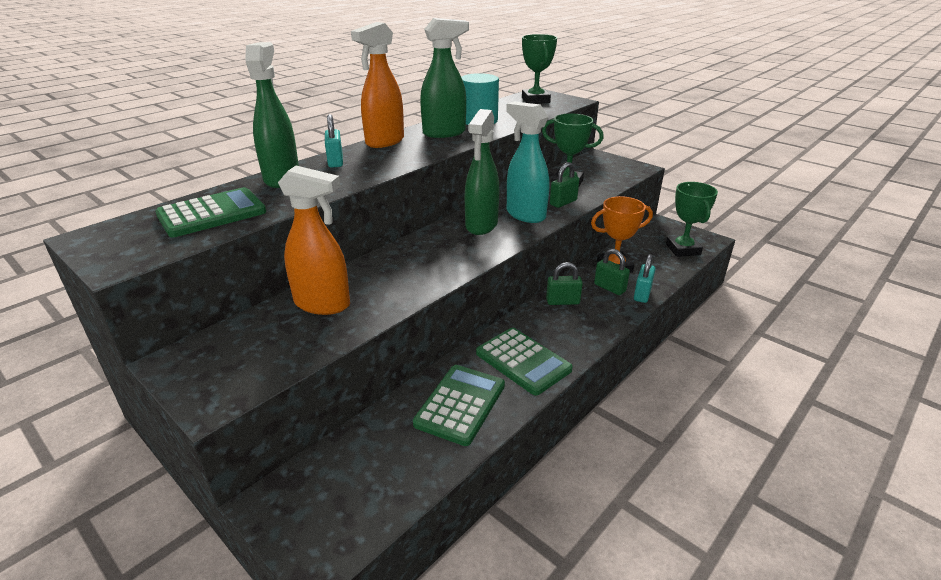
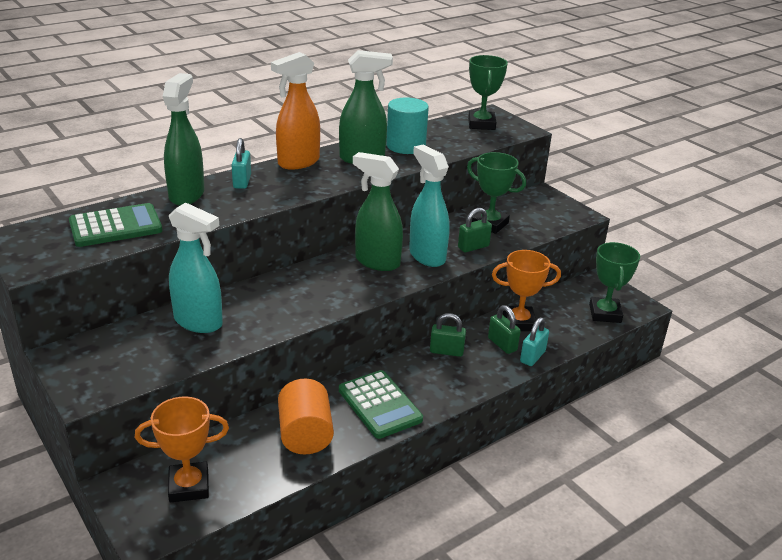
camera: 10 degrees right, 0 degrees up
orange spray bottle [278,166,350,315] -> turquoise spray bottle [169,202,223,333]
green calculator [413,365,505,446] -> orange cylinder [278,379,334,454]
green spray bottle [465,109,499,235] -> green spray bottle turned 90 degrees clockwise [353,152,403,271]
none -> orange trophy [135,397,229,503]

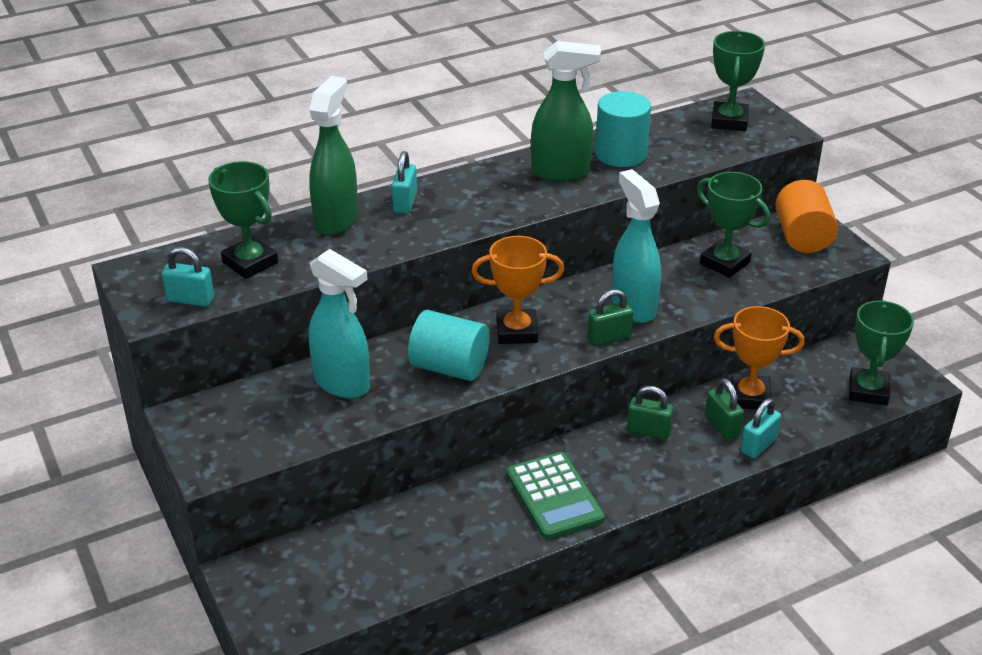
camera: 10 degrees right, 5 degrees up
green calculator [69,203,162,247] -> green trophy [208,161,278,279]
orange trophy [135,397,229,503] -> orange trophy moved to [471,236,564,344]
orange spray bottle [271,52,320,170] -> none
orange cylinder [278,379,334,454] -> orange cylinder moved to [775,180,838,253]
green spray bottle [353,152,403,271] -> none
green padlock [458,208,492,252] -> green padlock moved to [587,289,633,346]
none -> turquoise padlock [162,247,214,307]
none -> turquoise cylinder [408,310,490,381]

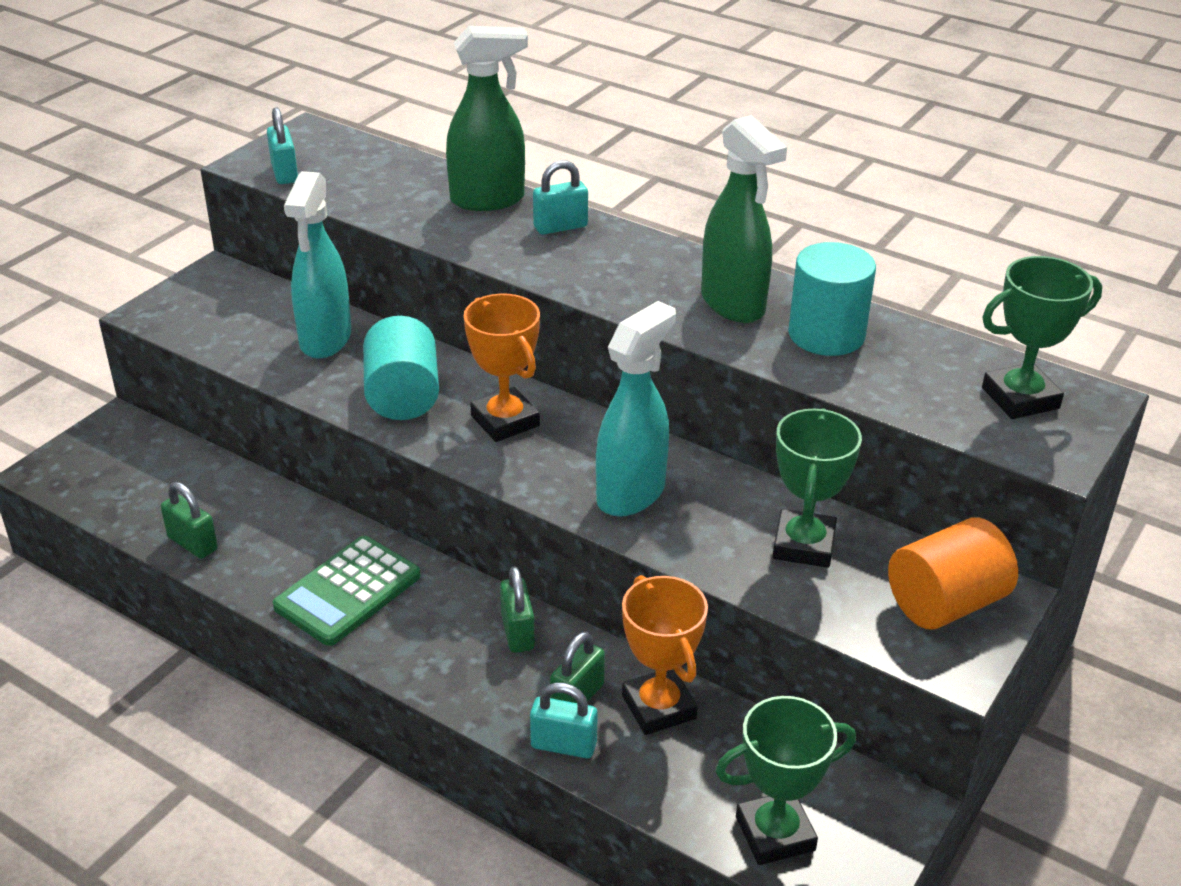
camera: 60 degrees right, 0 degrees up
green trophy [208,161,278,279] -> none
green padlock [587,289,633,346] -> green padlock moved to [161,482,218,559]

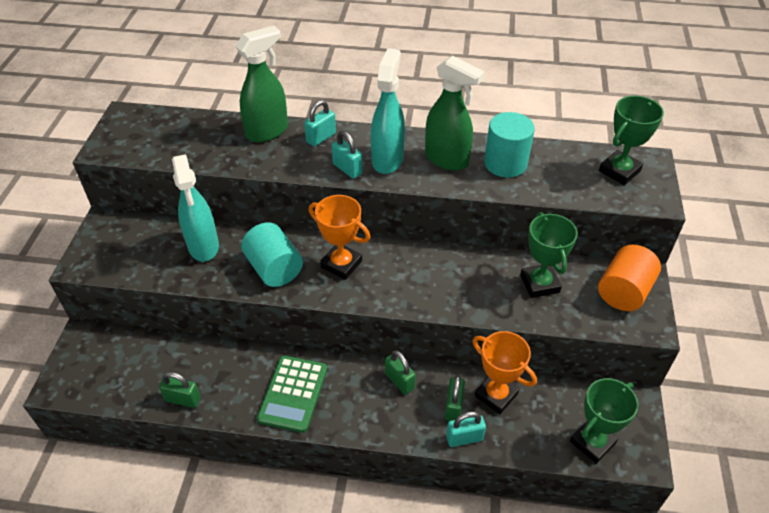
camera: 25 degrees left, 10 degrees up
turquoise padlock [267,107,298,184] -> turquoise padlock moved to [332,131,363,179]
turquoise spray bottle [596,301,676,517] -> turquoise spray bottle moved to [371,48,405,174]

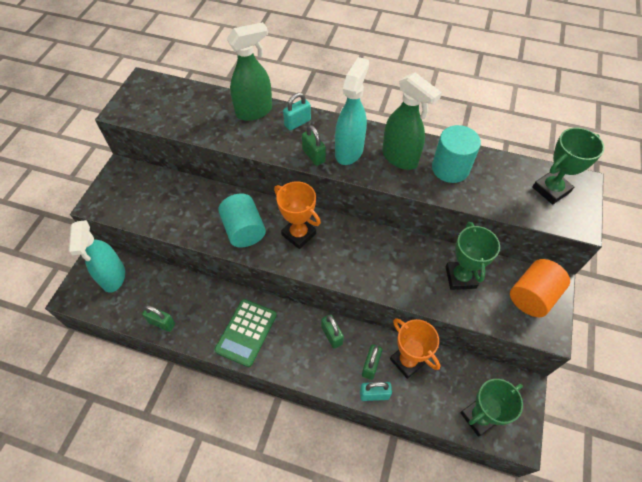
camera: 10 degrees right, 10 degrees up
turquoise spray bottle [172,154,219,262] -> turquoise spray bottle moved to [69,220,125,293]
turquoise padlock [332,131,363,179] -> green padlock [302,125,326,166]

